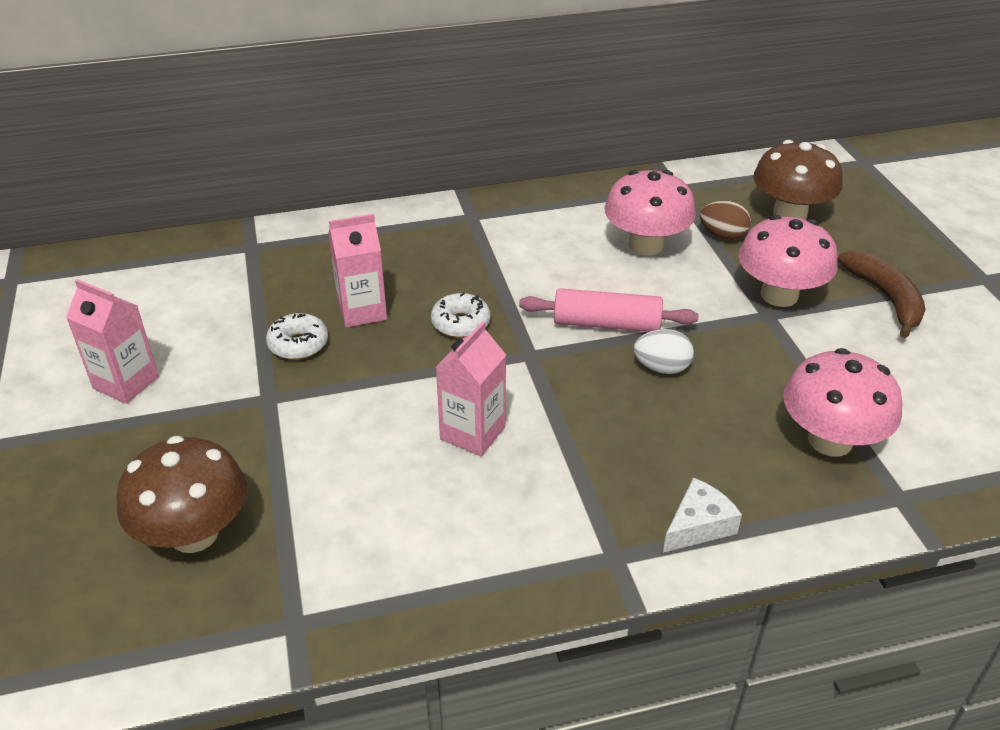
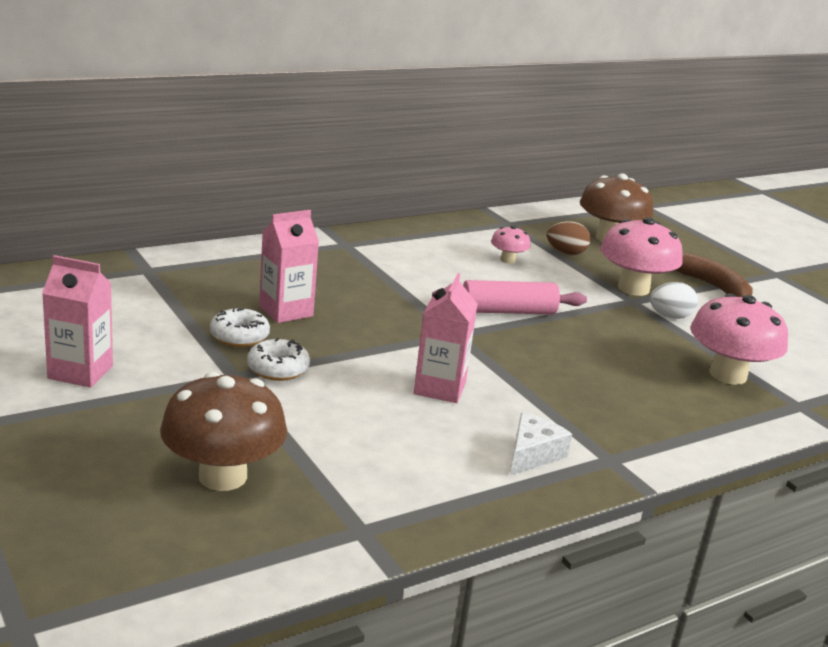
camera: 20 degrees left, 15 degrees down
white donut [431,293,490,338] -> white donut moved to [247,338,310,381]
pink mushroom [605,170,696,255] -> pink mushroom [491,226,531,264], size x0.50
white egg [634,329,694,374] -> white egg moved to [650,282,698,319]
white cheese [663,478,742,553] -> white cheese moved to [510,413,572,475]

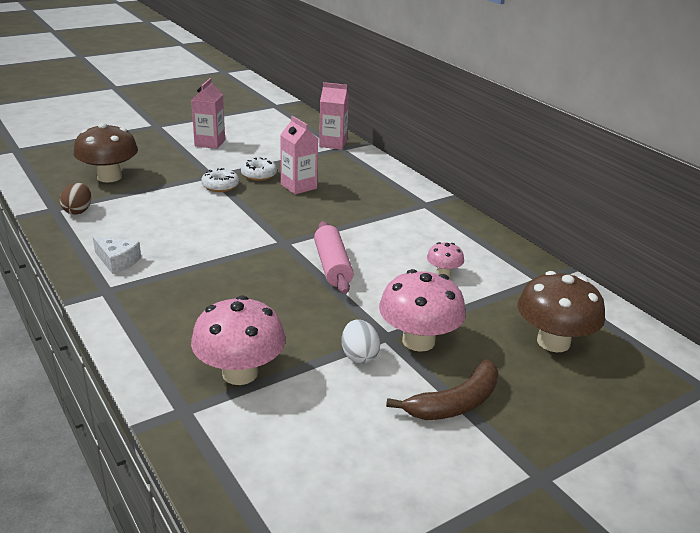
camera: 90 degrees right, 5 degrees up
pink carton [414,273,478,403] -> pink carton moved to [319,82,349,150]
brown egg [547,221,591,255] -> brown egg moved to [60,183,92,215]

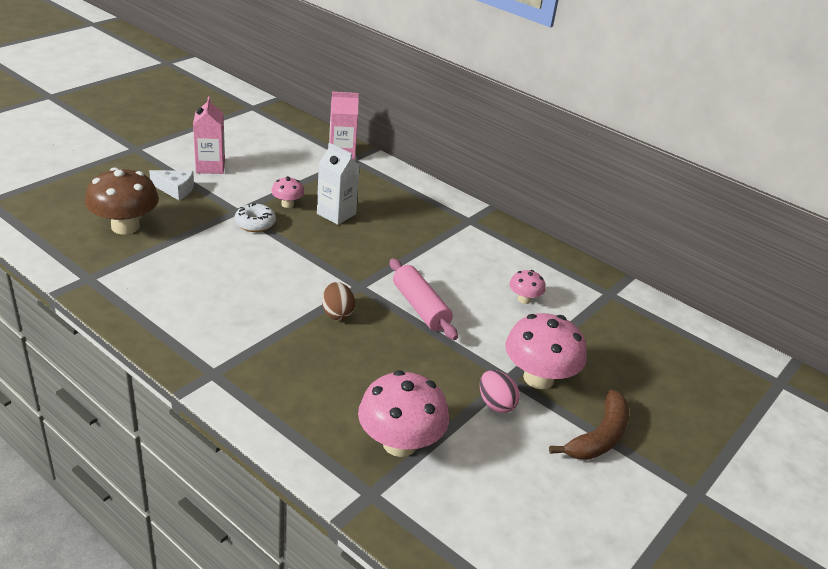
camera: 20 degrees left, 5 degrees up
brown egg [60,183,92,215] -> brown egg moved to [322,282,355,320]
white cheese [93,236,141,274] -> white cheese moved to [149,170,194,200]
white donut [241,157,277,181] -> pink mushroom [271,176,304,208]
pink carton [280,116,318,194] -> white carton [317,143,360,225]
white egg [342,320,380,364] -> pink egg [480,370,520,413]
brown mushroom [518,271,605,352] -> none

